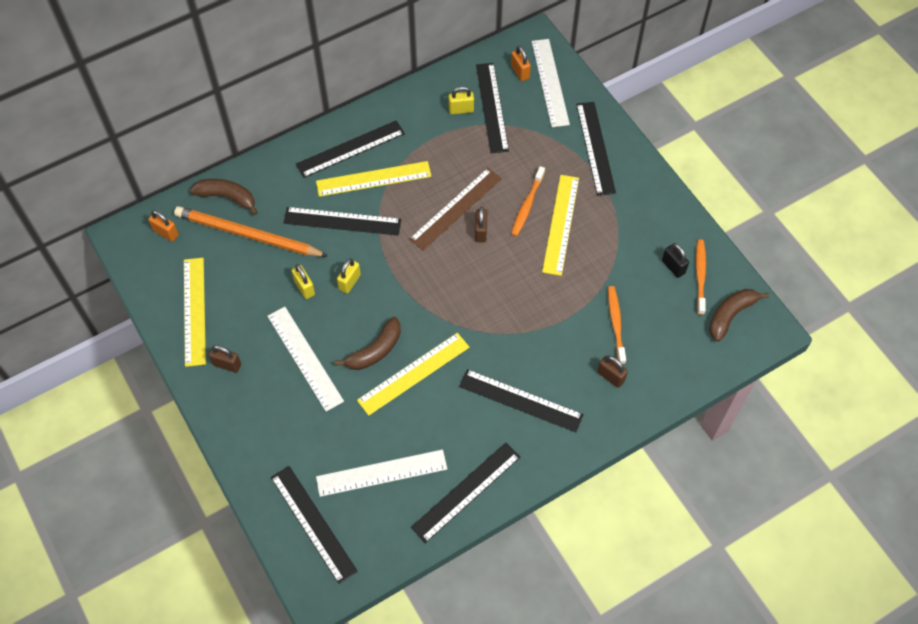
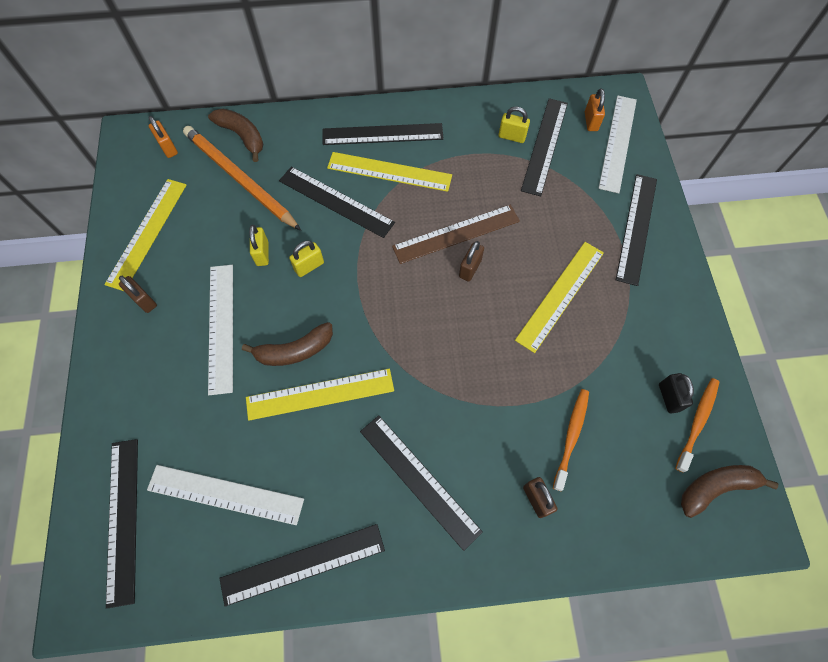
camera: 25 degrees right, 5 degrees up
orange toothbrush [511,166,545,236] -> none

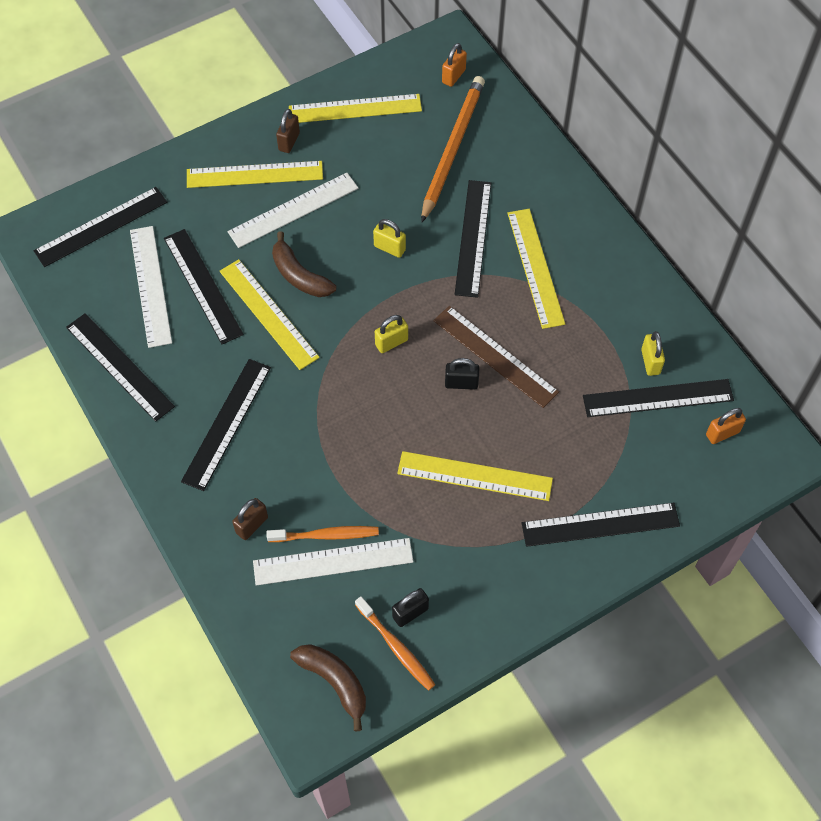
camera: 65 degrees right, 5 degrees down
brown banana [208,109,263,162] -> none
yellow padlock [249,225,269,266] -> yellow padlock moved to [375,315,408,353]
black ruler [323,123,444,145] -> black ruler moved to [164,229,244,344]
brown padlock [459,241,484,282] -> black padlock [445,358,479,390]
white ruler [598,96,637,193] -> white ruler moved to [253,538,414,586]
orange toothbrush [675,378,719,473] -> orange toothbrush turned 45 degrees clockwise [355,596,435,691]
none -> yellow ruler [187,161,323,188]

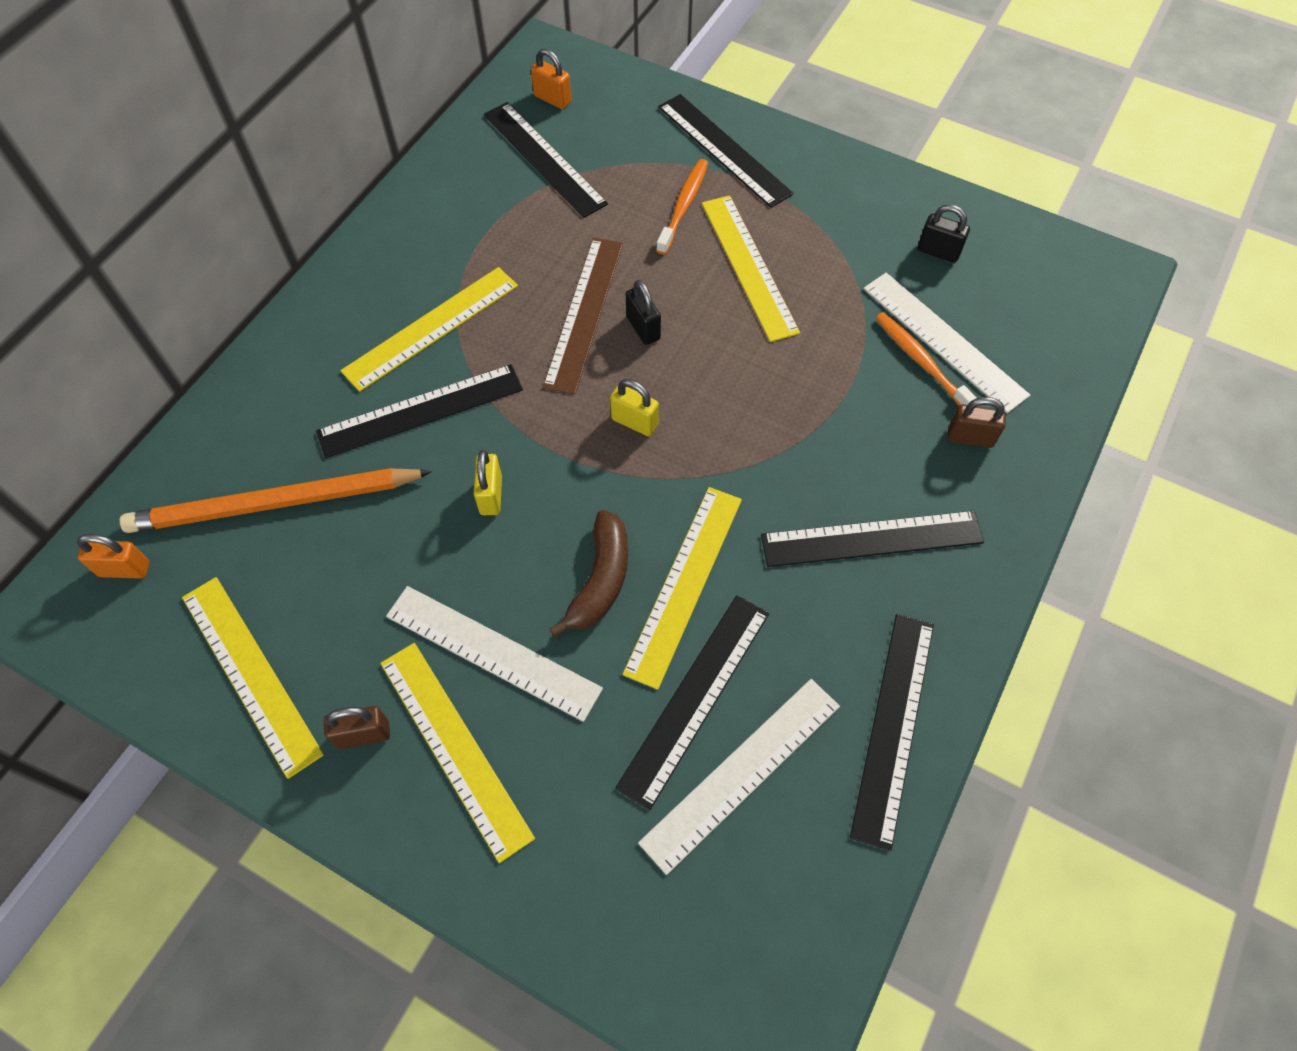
camera: 120 degrees left, 0 degrees up
black ruler [34,187,167,267] -> none
brown banana [290,644,366,731] -> none
orange toothbrush [355,596,435,691] -> orange toothbrush moved to [656,159,708,255]
yellow padlock [641,331,665,376] -> none

